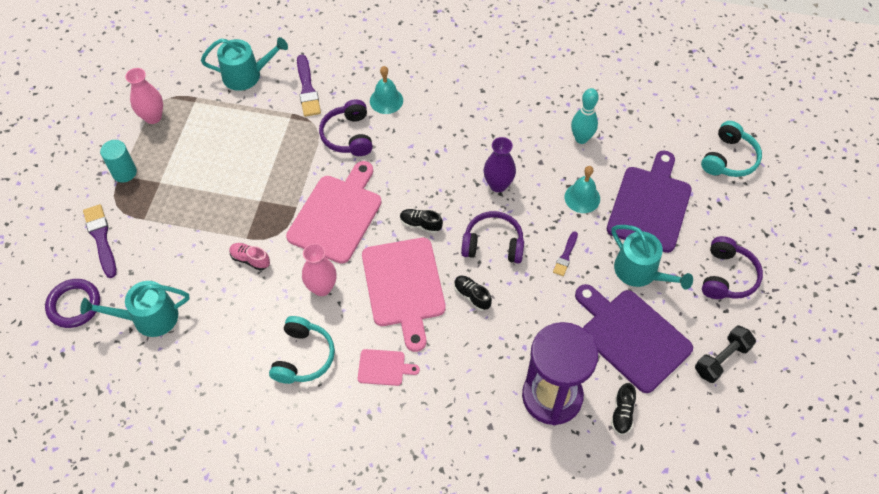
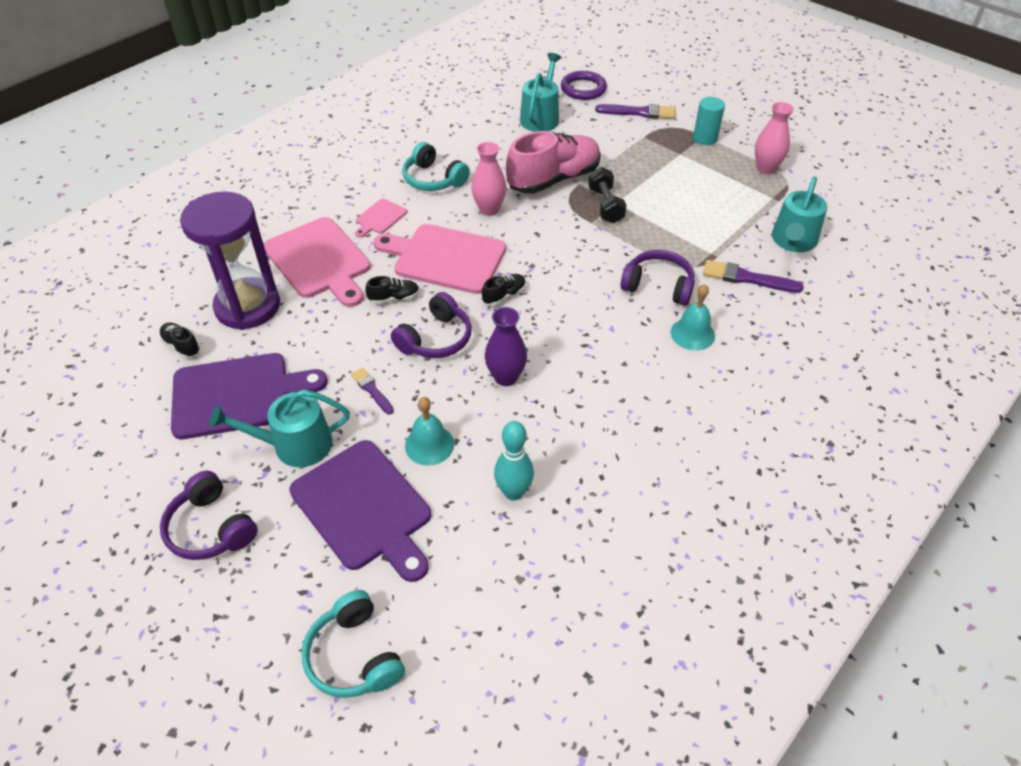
camera: 120 degrees right, 10 degrees down
pink shoe [229,243,270,270] -> pink shoe [506,131,601,194], size x2.35
pink cutting board [286,161,382,264] -> pink cutting board moved to [264,217,371,307]
black dumbbell [695,325,756,383] -> black dumbbell moved to [588,167,627,223]

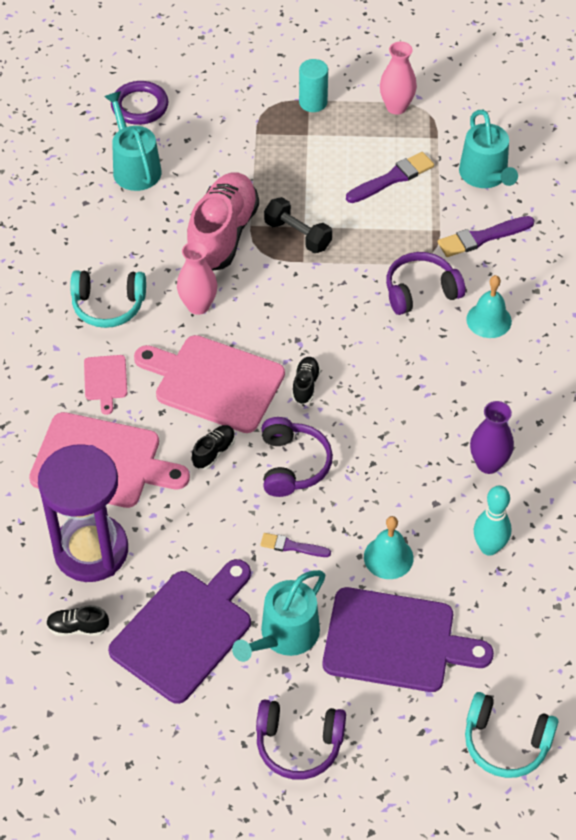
camera: 40 degrees left, 5 degrees up
pink cutting board [373,224,506,294] -> pink cutting board turned 45 degrees clockwise [134,335,285,433]
purple vase [485,307,527,386] -> purple vase moved to [470,401,514,474]
purple brush [595,104,675,119] -> purple brush moved to [346,152,434,203]

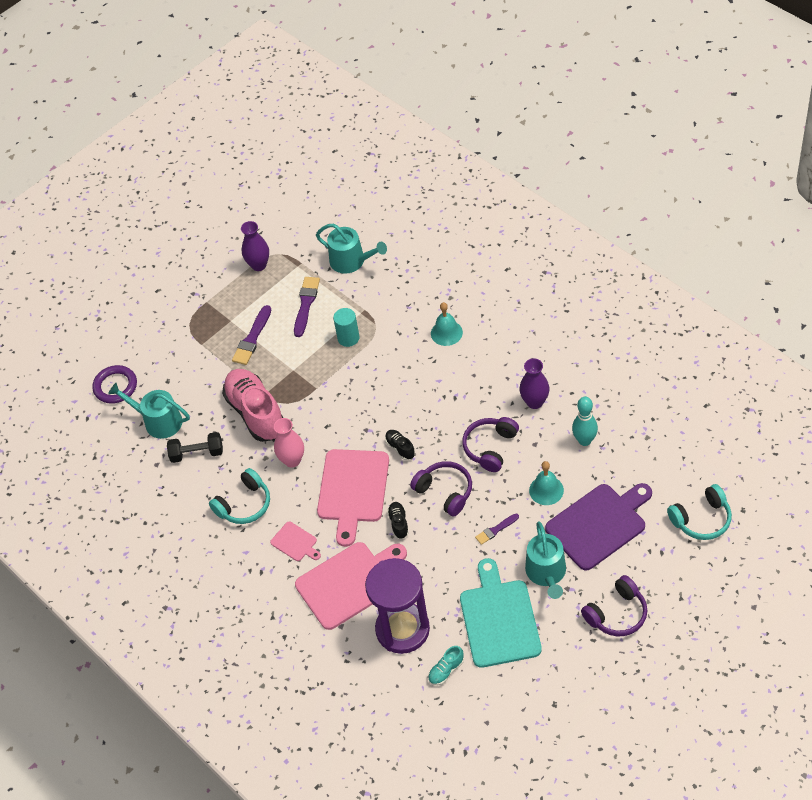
camera: 40 degrees left, 0 degrees up
black shoe [46,605,109,636] -> turquoise shoe [428,646,464,685]
purple cutting board [108,559,251,704] -> turquoise cutting board [460,558,542,668]
pink cutting board [134,335,285,433] -> pink cutting board turned 60 degrees counterclockwise [317,449,389,547]
black dumbbell [264,197,332,253] -> black dumbbell moved to [167,432,223,463]
turquoise cylinder [299,59,328,112] -> turquoise cylinder moved to [333,308,359,347]
pink vase [380,42,417,115] -> purple vase [241,221,269,271]
purple headphones [386,252,465,315] -> purple headphones moved to [462,417,519,472]
purple brush [438,216,535,257] -> purple brush moved to [232,305,271,365]

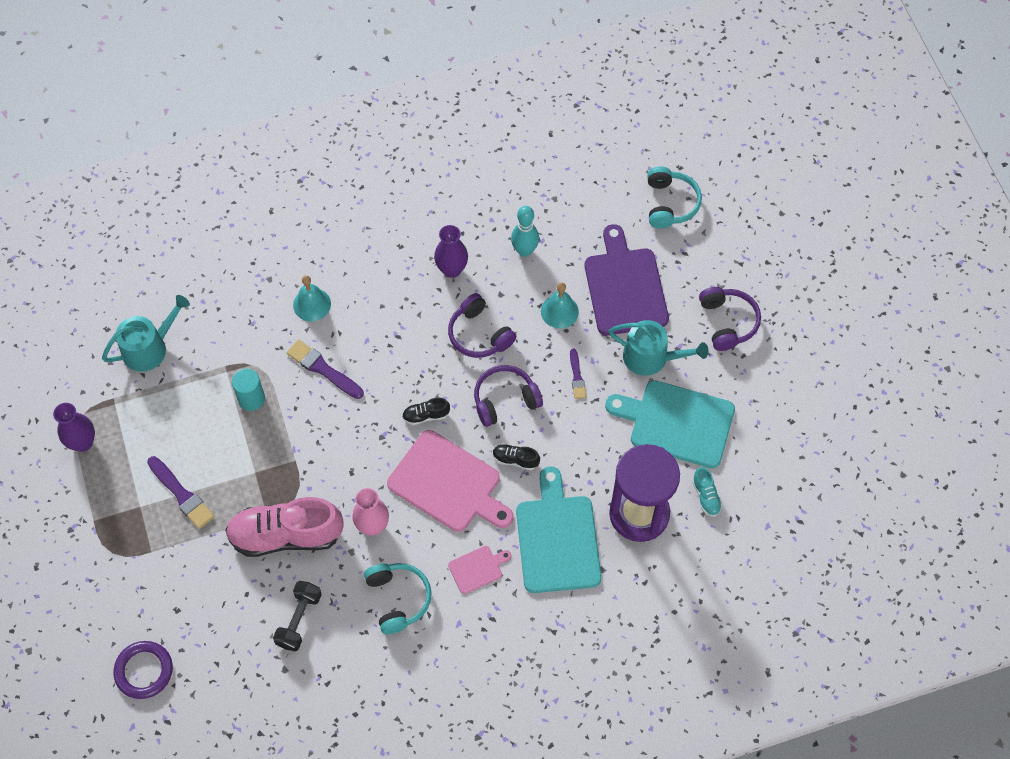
camera: 70 degrees left, 10 degrees up
turquoise watering can [108,383,190,439] -> none
purple brush [294,277,320,337] -> purple brush moved to [287,339,364,399]
pink cutting board [295,542,407,630] -> turquoise cutting board [516,466,602,593]

